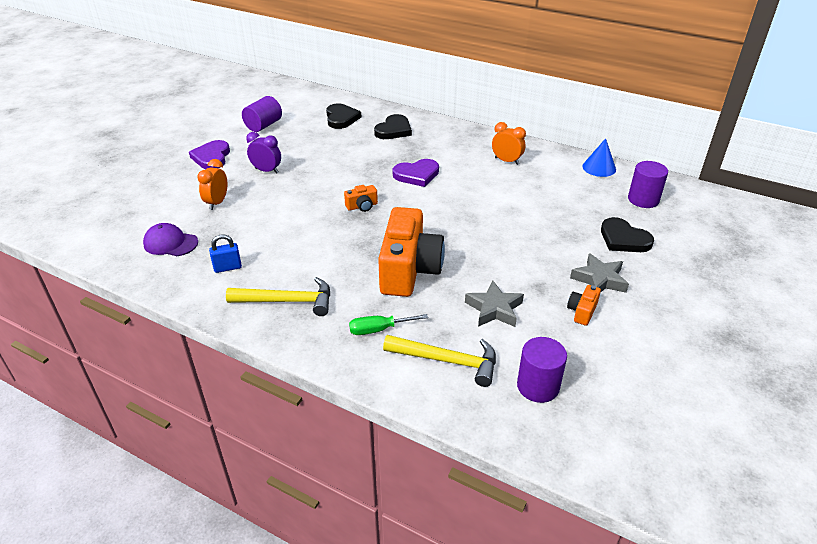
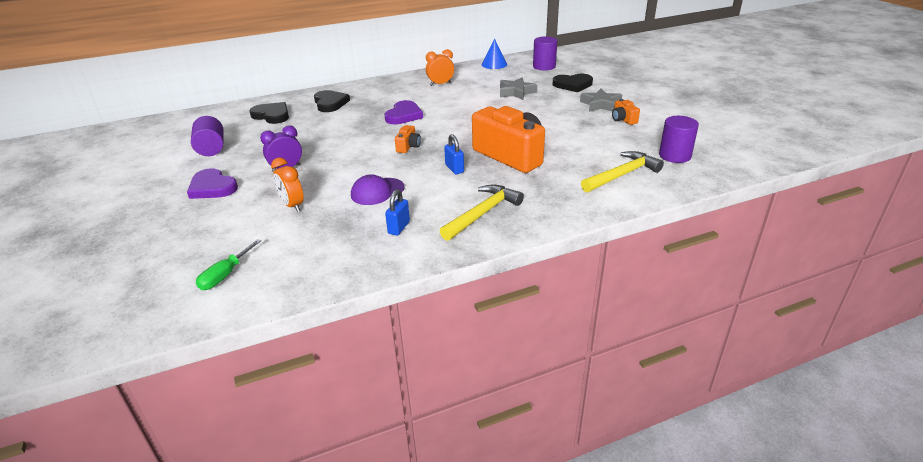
camera: 50 degrees left, 5 degrees down
purple cap [143,223,198,256] -> purple cap moved to [351,175,405,205]
green screwdriver [349,314,428,335] -> green screwdriver moved to [196,239,262,290]
grey star [465,281,524,327] -> grey star moved to [500,78,537,100]
none -> blue padlock [444,134,464,174]

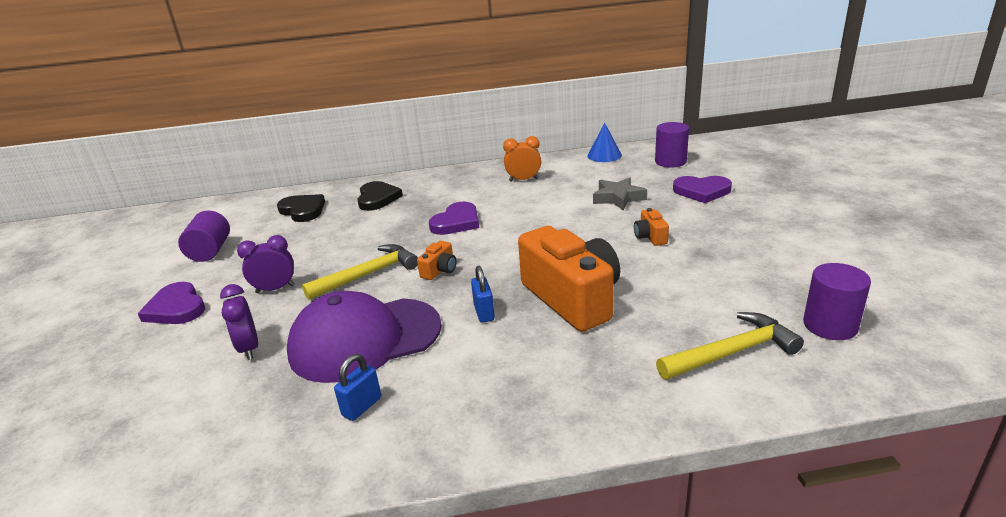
camera: 15 degrees right, 5 degrees down
green screwdriver [196,239,262,290] -> none
orange clock [271,158,304,212] -> purple clock [220,284,258,360]
purple cap [351,175,405,205] -> purple cap [287,291,442,383], size x1.96
yellow hammer [440,185,524,241] -> yellow hammer moved to [302,244,418,300]
black heart [553,74,593,92] -> purple heart [673,176,732,203]
grey star [580,89,622,112] -> none
orange camera [612,99,640,125] -> orange camera moved to [634,208,669,246]

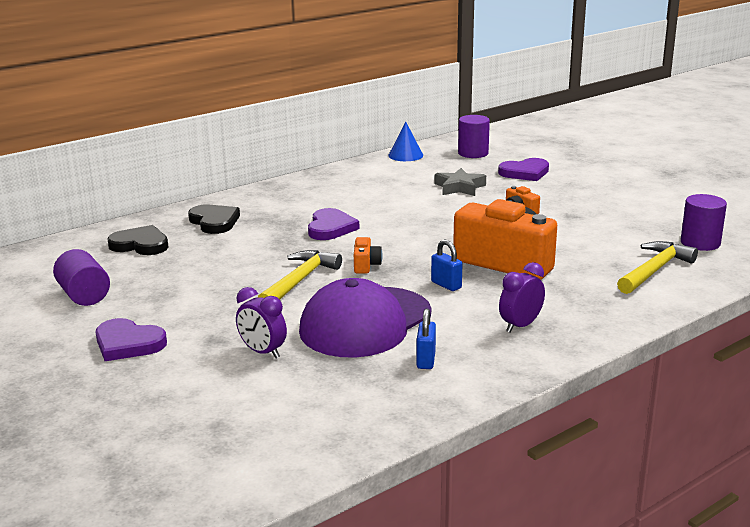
camera: 30 degrees left, 5 degrees down
purple clock [237,235,295,293] -> purple clock moved to [499,262,545,333]
orange clock [503,136,541,182] -> none

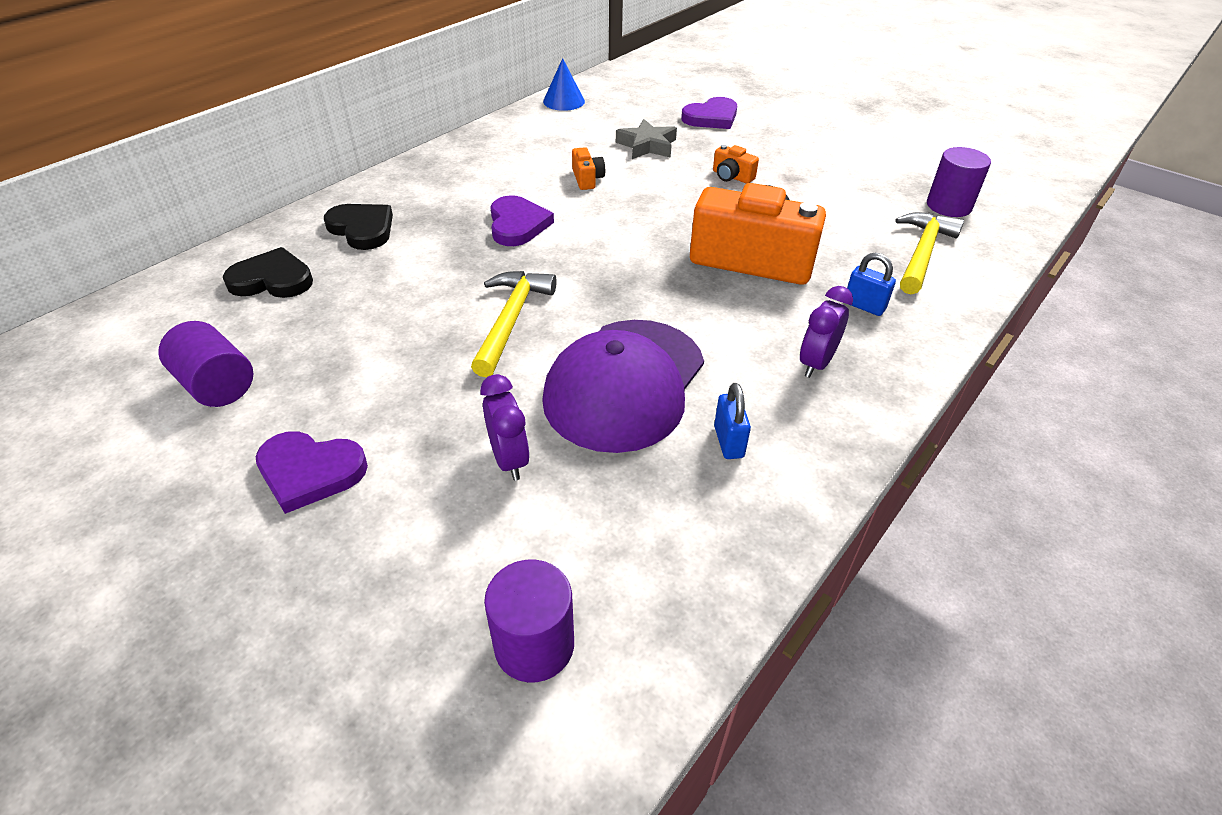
camera: 15 degrees left, 20 degrees up
purple clock [236,287,287,359] -> purple clock turned 135 degrees counterclockwise [480,374,530,481]
orange camera [354,237,382,273] -> orange camera moved to [572,147,605,190]
blue padlock [431,239,462,291] -> blue padlock moved to [847,253,896,316]
purple cylinder [458,115,490,158] -> purple cylinder moved to [484,560,574,682]

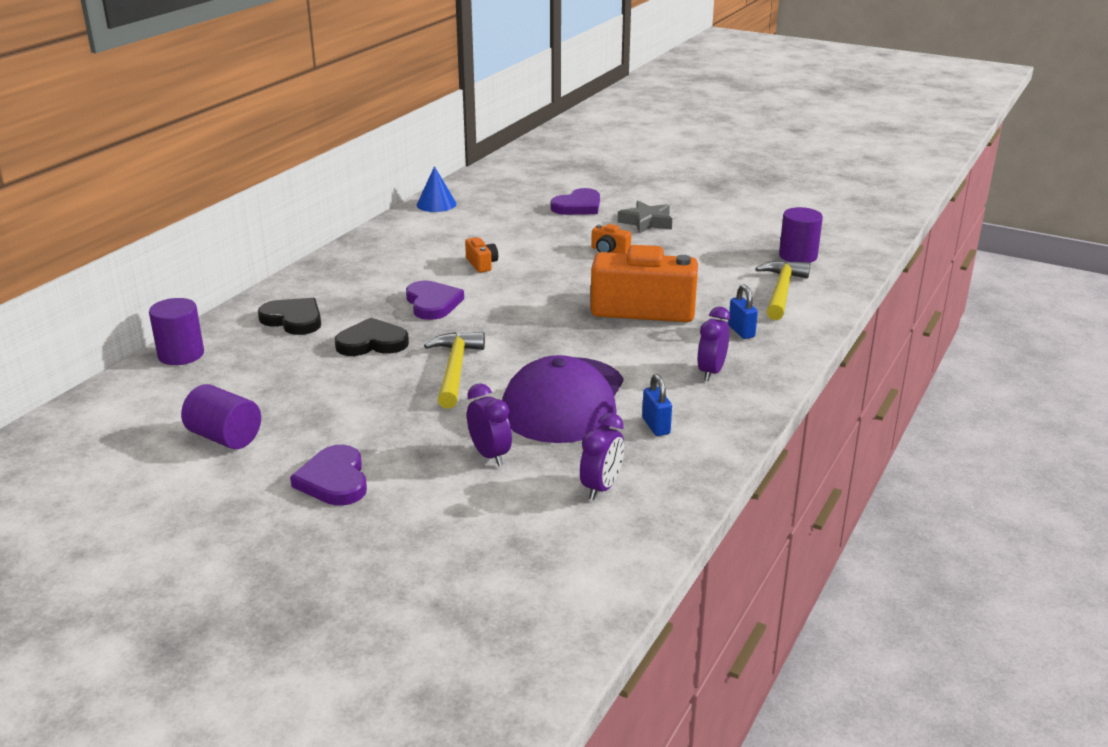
camera: 10 degrees left, 15 degrees down
black heart [223,247,313,298] -> black heart moved to [335,318,409,356]
purple heart [255,431,368,514] -> purple heart turned 75 degrees clockwise [290,445,367,506]
purple cylinder [484,560,574,682] -> purple cylinder moved to [149,298,204,365]
grey star [616,119,677,159] -> grey star moved to [618,201,672,233]
blue padlock [847,253,896,316] -> blue padlock turned 45 degrees clockwise [728,285,758,339]
none -> purple clock [580,413,624,500]

